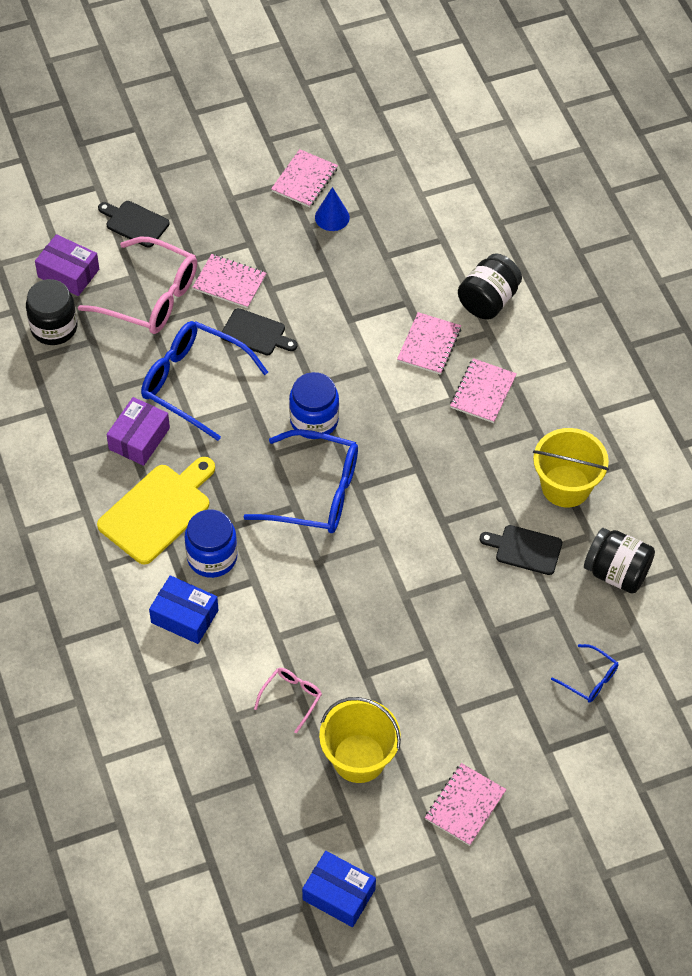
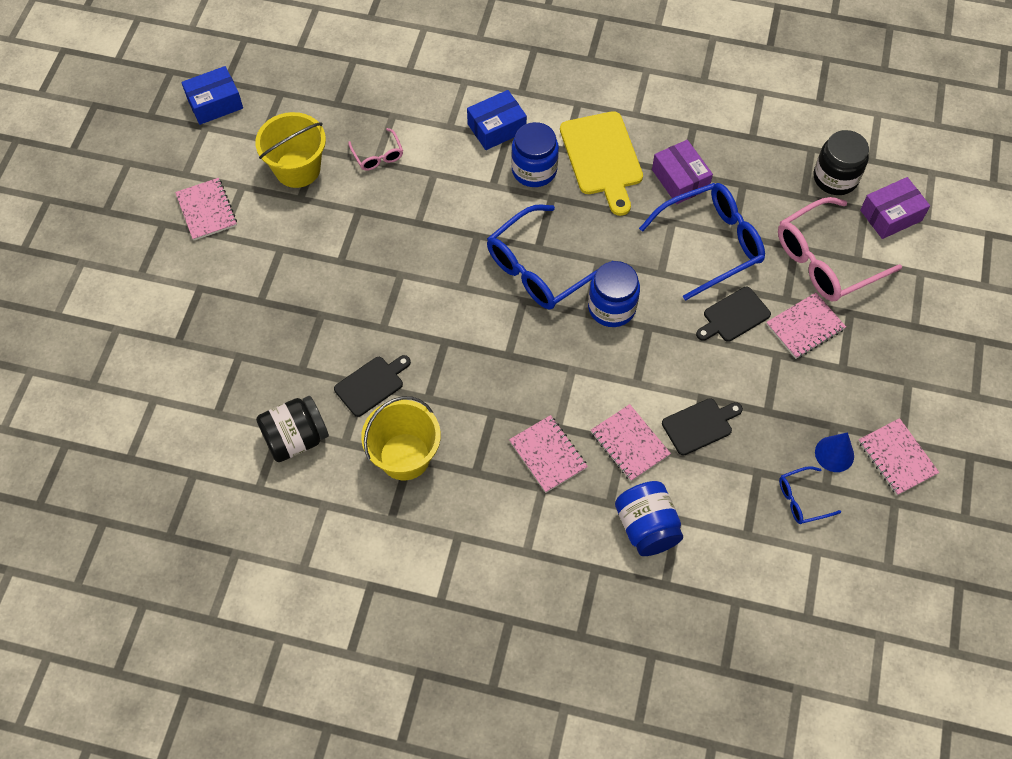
camera: 125 degrees right, 5 degrees up
black cutting board [98,201,170,248] -> black cutting board moved to [662,398,743,456]
black jar [458,253,522,319] -> blue jar [615,481,683,556]
blue glasses [551,644,618,703] -> blue glasses moved to [779,466,841,524]

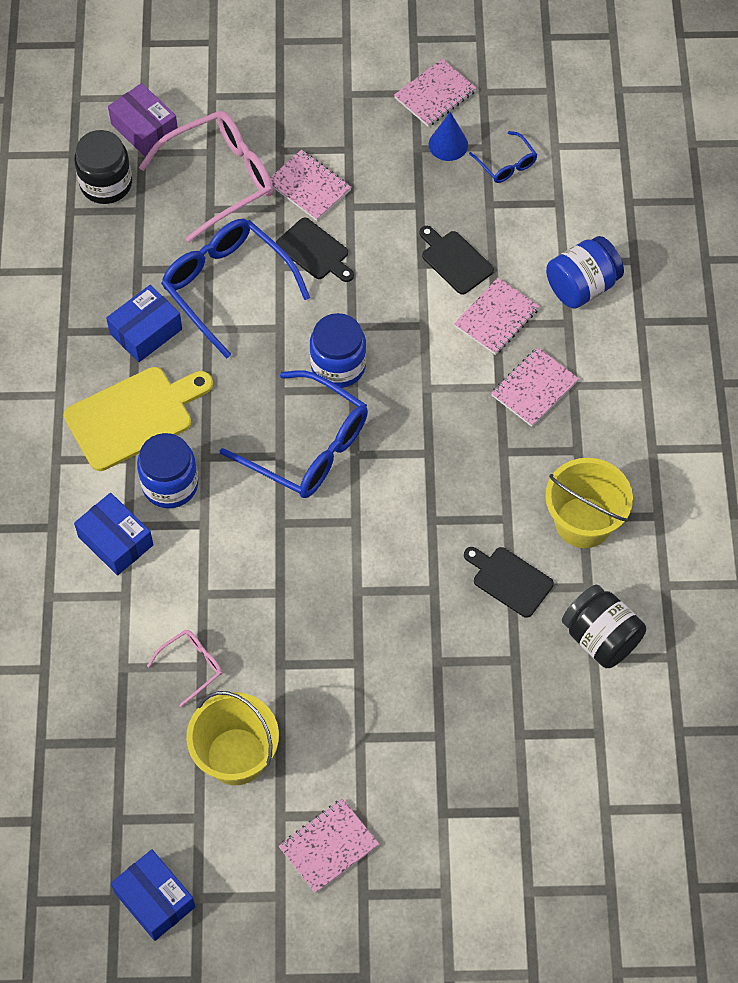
camera: 105 degrees left, 0 degrees up
purple box [652,140,713,204] -> blue box [106,285,182,362]
pink glasses [778,197,902,302] -> pink glasses turned 75 degrees counterclockwise [139,111,273,242]

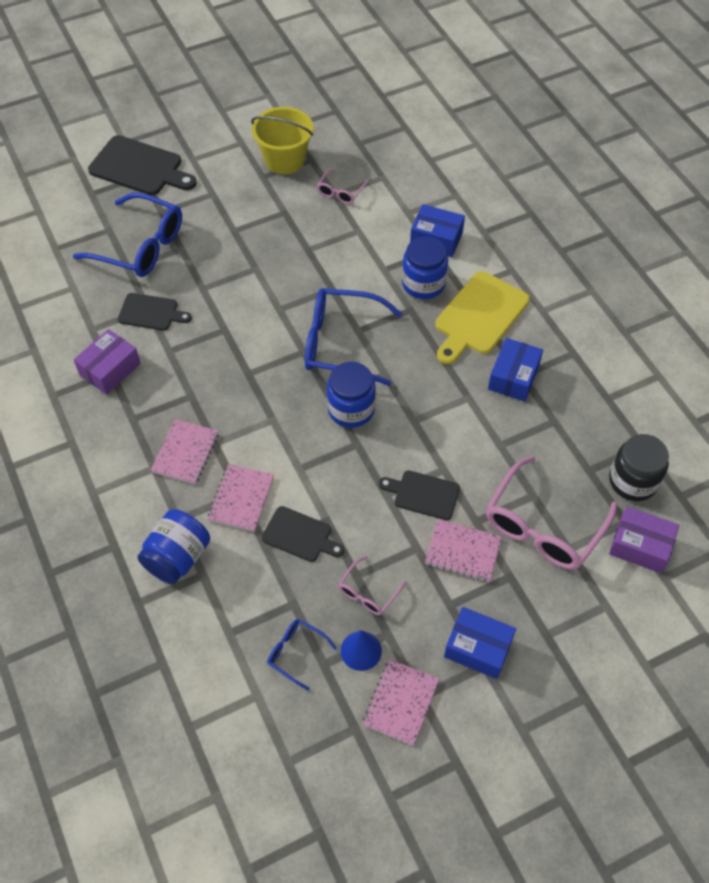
camera: 155 degrees right, 5 degrees down
blue box [111,849,196,941] -> blue box moved to [444,607,516,679]
blue glasses [161,219,310,359] -> blue glasses moved to [73,192,182,277]
pink notebook [279,798,379,894] -> none
yellow bucket [545,458,633,548] -> purple box [74,329,141,395]
black jar [562,585,646,668] -> none
none -> black cutting board [88,135,197,195]
none -> pink glasses [339,556,406,615]

